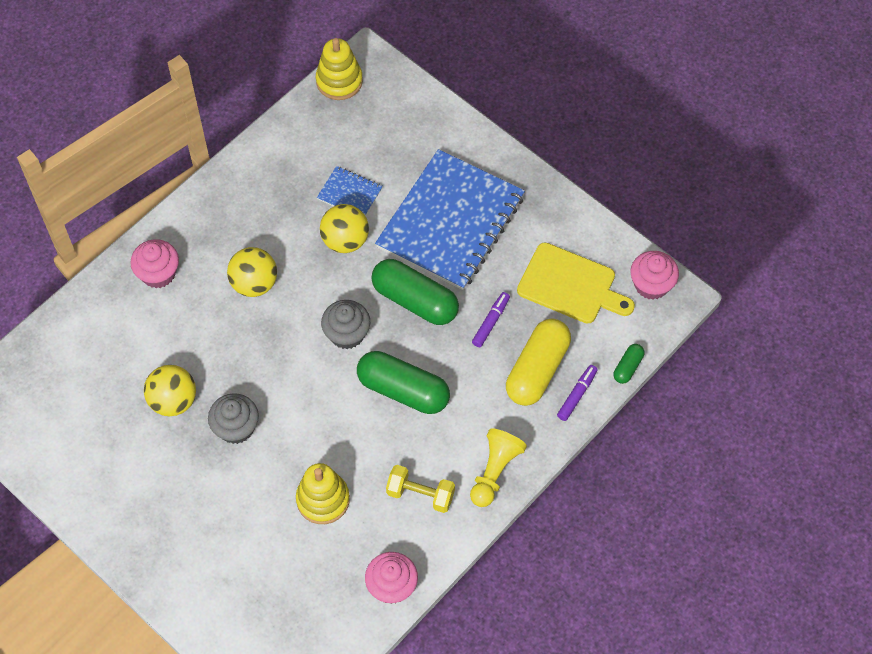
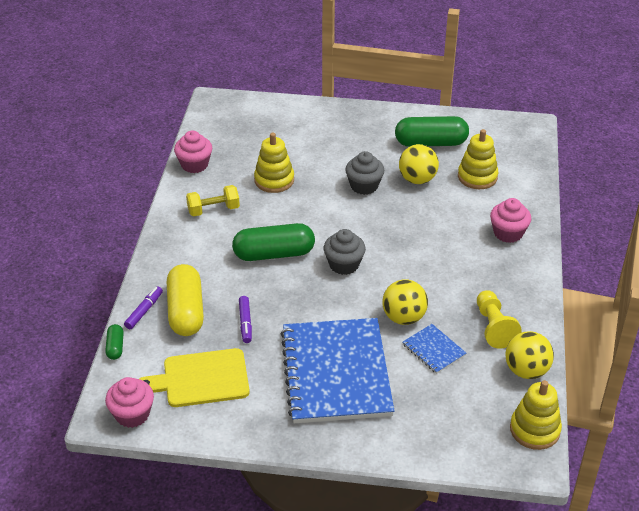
camera: 145 degrees right, 20 degrees down
yellow ball [227,247,277,297] -> yellow ball moved to [505,331,554,379]
blue notebook [317,166,383,216] -> blue notebook turned 60 degrees clockwise [403,324,466,374]
green capsule [371,259,459,325] -> green capsule moved to [395,116,469,147]
yellow pawn [470,428,527,507] -> yellow pawn moved to [477,290,522,349]
purple marker [557,365,598,421] -> purple marker turned 150 degrees counterclockwise [124,286,163,329]
none -> yellow stacking toy [458,129,498,189]

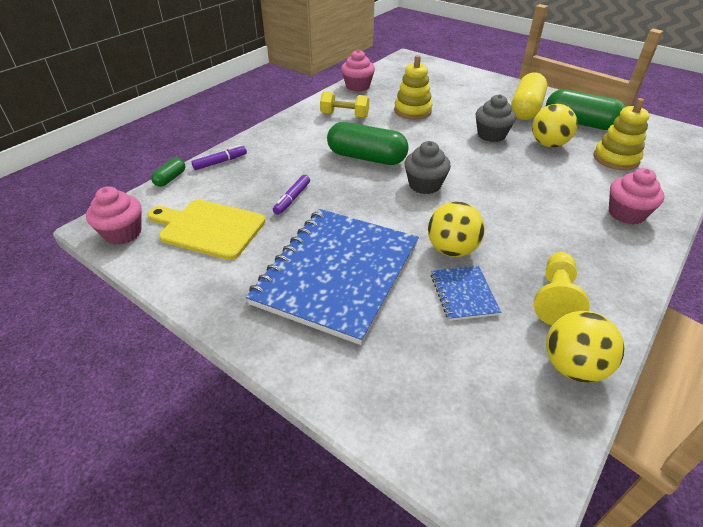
camera: 30 degrees right, 0 degrees up
yellow capsule [167,264,204,336] -> yellow capsule moved to [511,72,547,120]
yellow stacking toy [510,380,562,450] -> none

